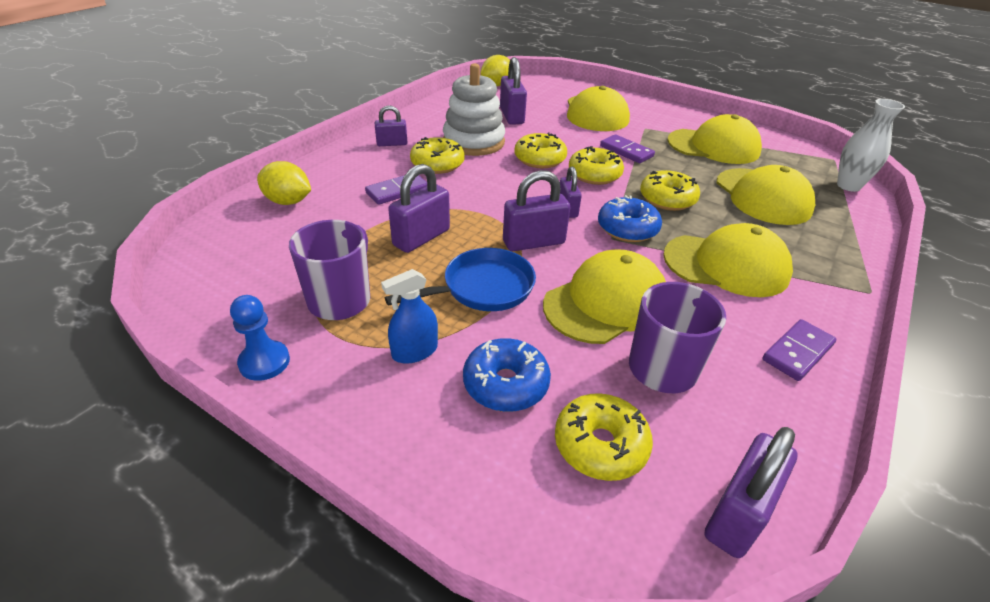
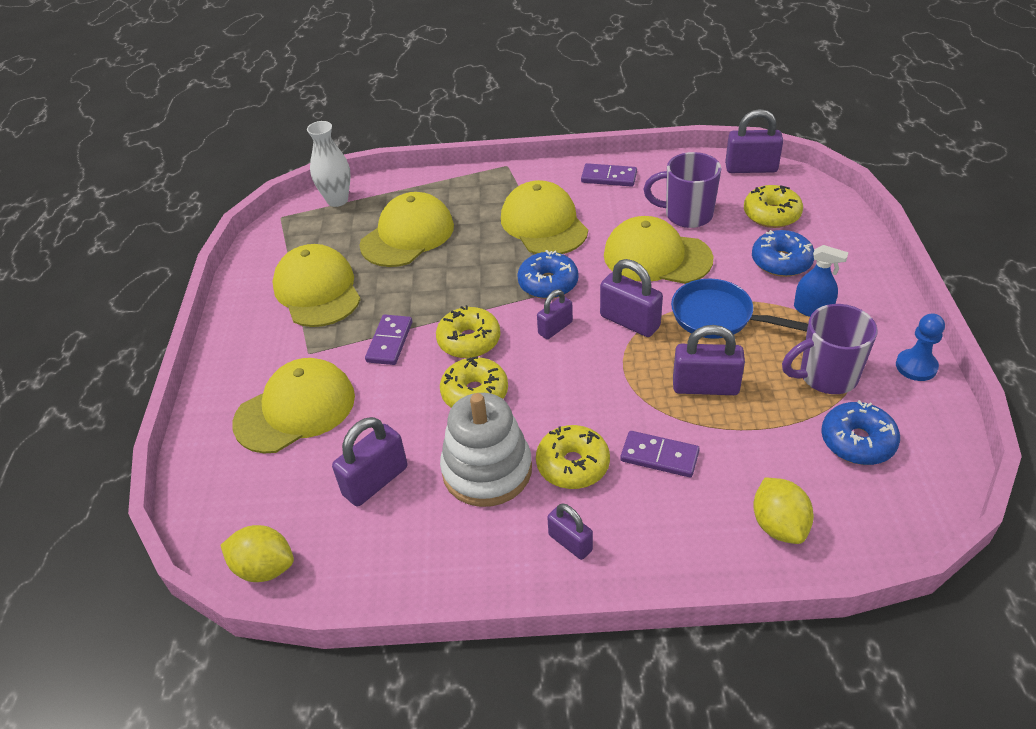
camera: 120 degrees left, 5 degrees up
yellow donut [640,170,700,211] -> none
none -> blue donut [821,400,900,465]

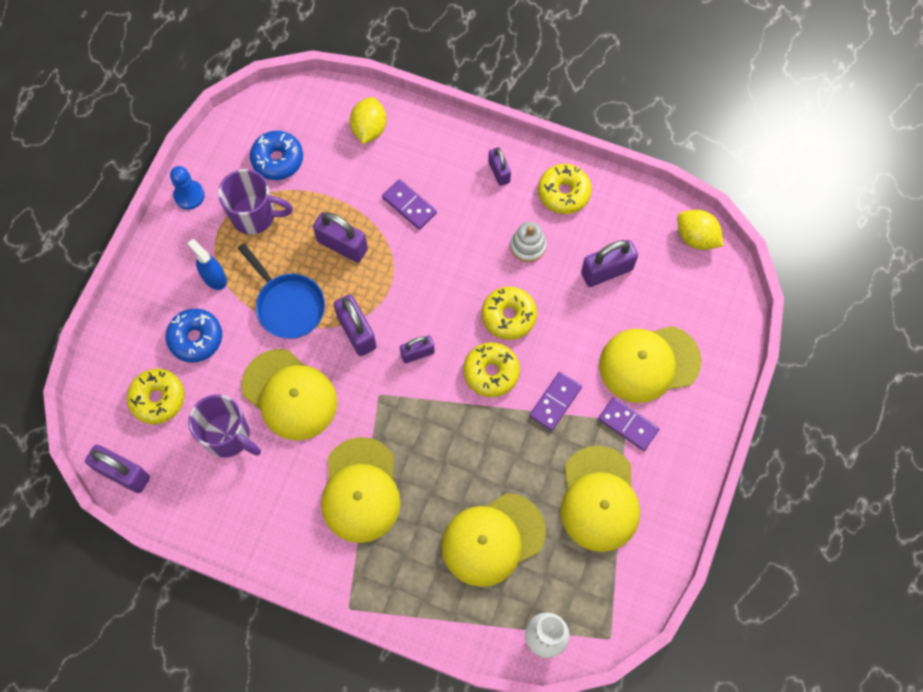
camera: 160 degrees left, 25 degrees up
white stacking toy [440,393,532,507] -> white stacking toy [510,222,546,262], size x0.54
blue donut [517,250,579,299] -> none
yellow donut [536,425,610,489] -> yellow donut moved to [538,164,592,214]
purple domino [581,163,637,187] -> purple domino moved to [598,397,659,451]

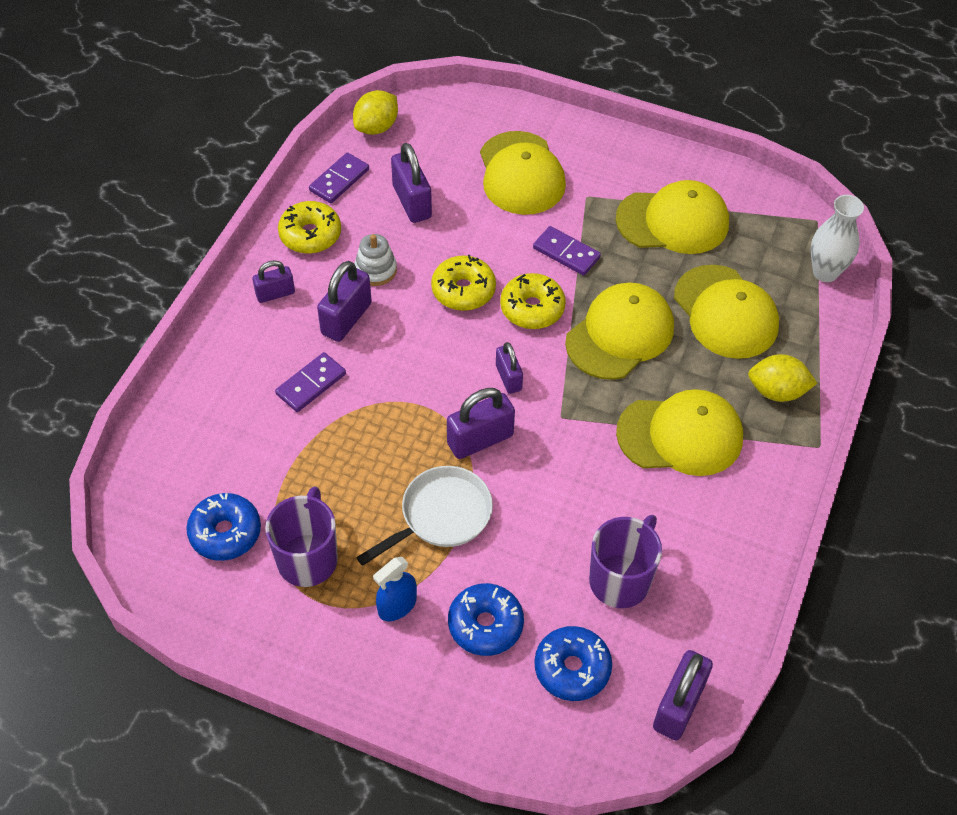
camera: 90 degrees left, 15 degrees down
yellow donut [127,369,184,424] -> blue donut [534,626,612,701]
blue pawn [170,166,205,209] -> none
blue pan [238,243,325,339] -> white pan [356,466,493,566]
yellow cap [241,349,337,441] -> yellow cap moved to [565,283,674,380]
purple padlock [313,212,368,263] -> purple padlock moved to [317,261,372,342]
yellow lemon [350,97,387,144] -> yellow lemon moved to [748,354,817,402]
purple domino [598,397,659,451] -> purple domino moved to [309,153,369,203]

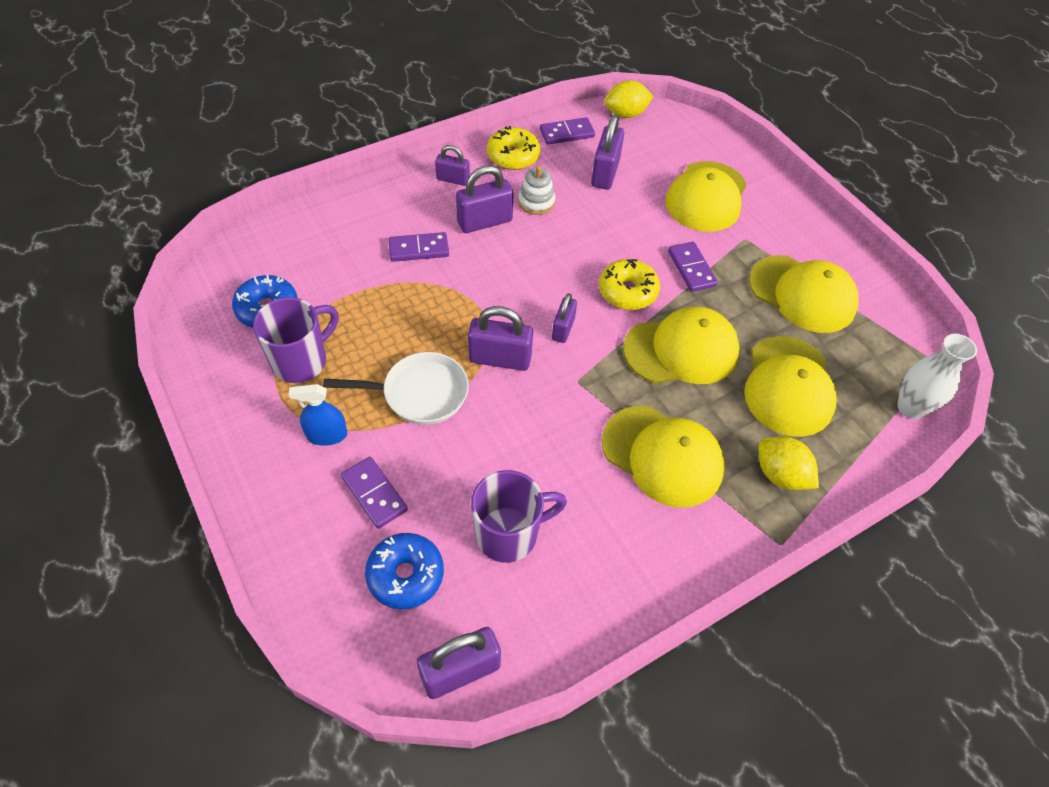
camera: 35 degrees right, 0 degrees up
yellow donut [431,255,496,311] -> none
blue donut [448,583,524,656] -> purple domino [341,457,408,529]

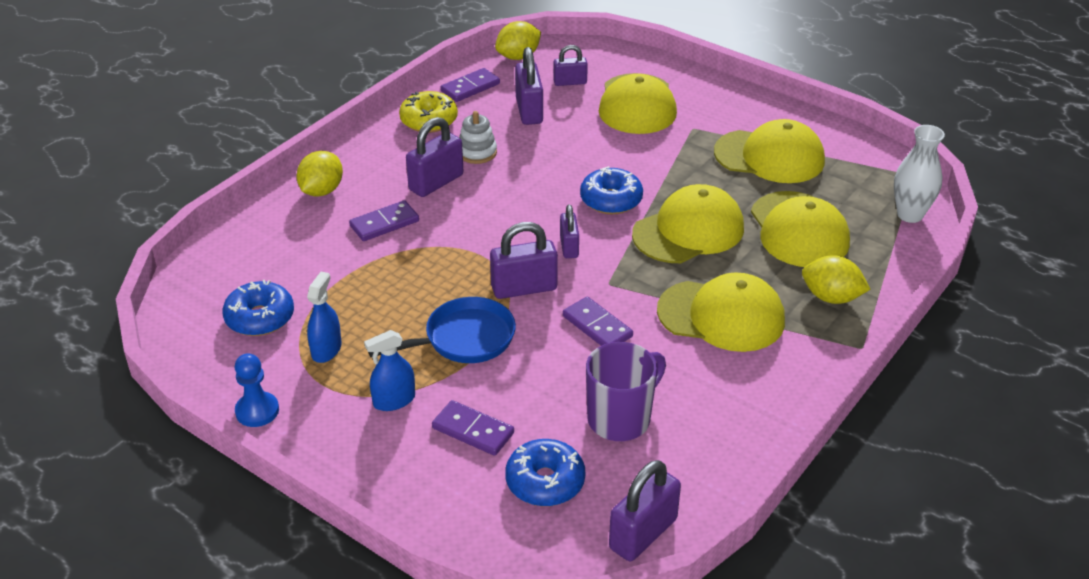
camera: 20 degrees left, 15 degrees down
purple mug [253,297,339,383] -> blue spray bottle [307,272,341,363]
white pan [323,352,469,425] -> blue pan [368,297,516,363]
purple padlock [435,145,470,186] -> purple padlock moved to [553,45,588,86]
yellow donut [599,259,660,310] -> blue donut [580,166,643,214]
purple domino [668,242,718,292] -> purple domino moved to [563,297,633,346]
none -> blue pawn [235,353,279,427]
none -> yellow lemon [296,151,343,197]

